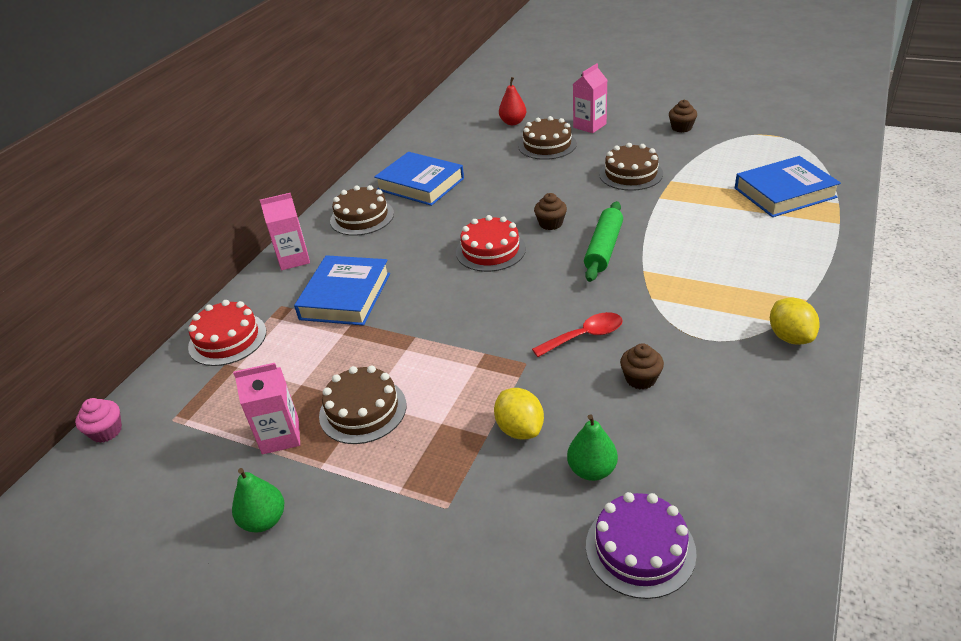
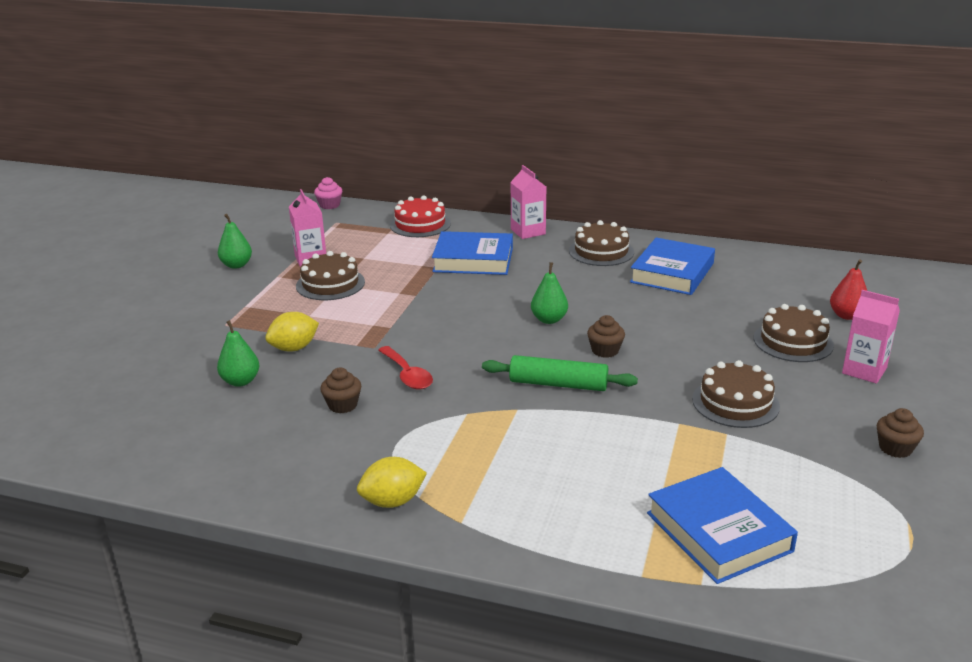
camera: 80 degrees right, 10 degrees down
red cake [456,215,526,272] -> green pear [531,262,568,324]
purple cake [586,492,697,599] -> none

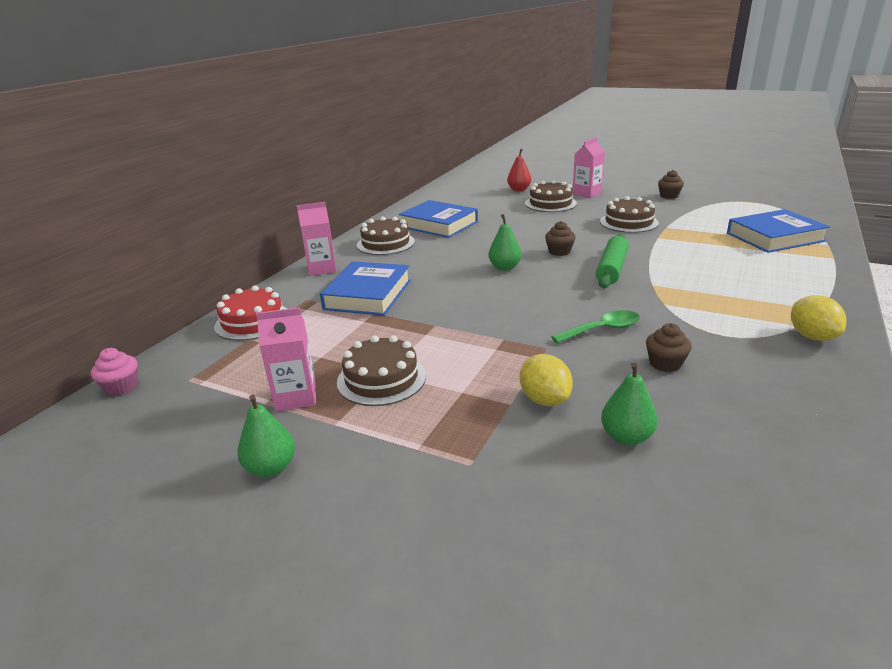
camera: 80 degrees left, 0 degrees up
red spoon [378,346,433,390] -> green spoon [551,310,640,343]

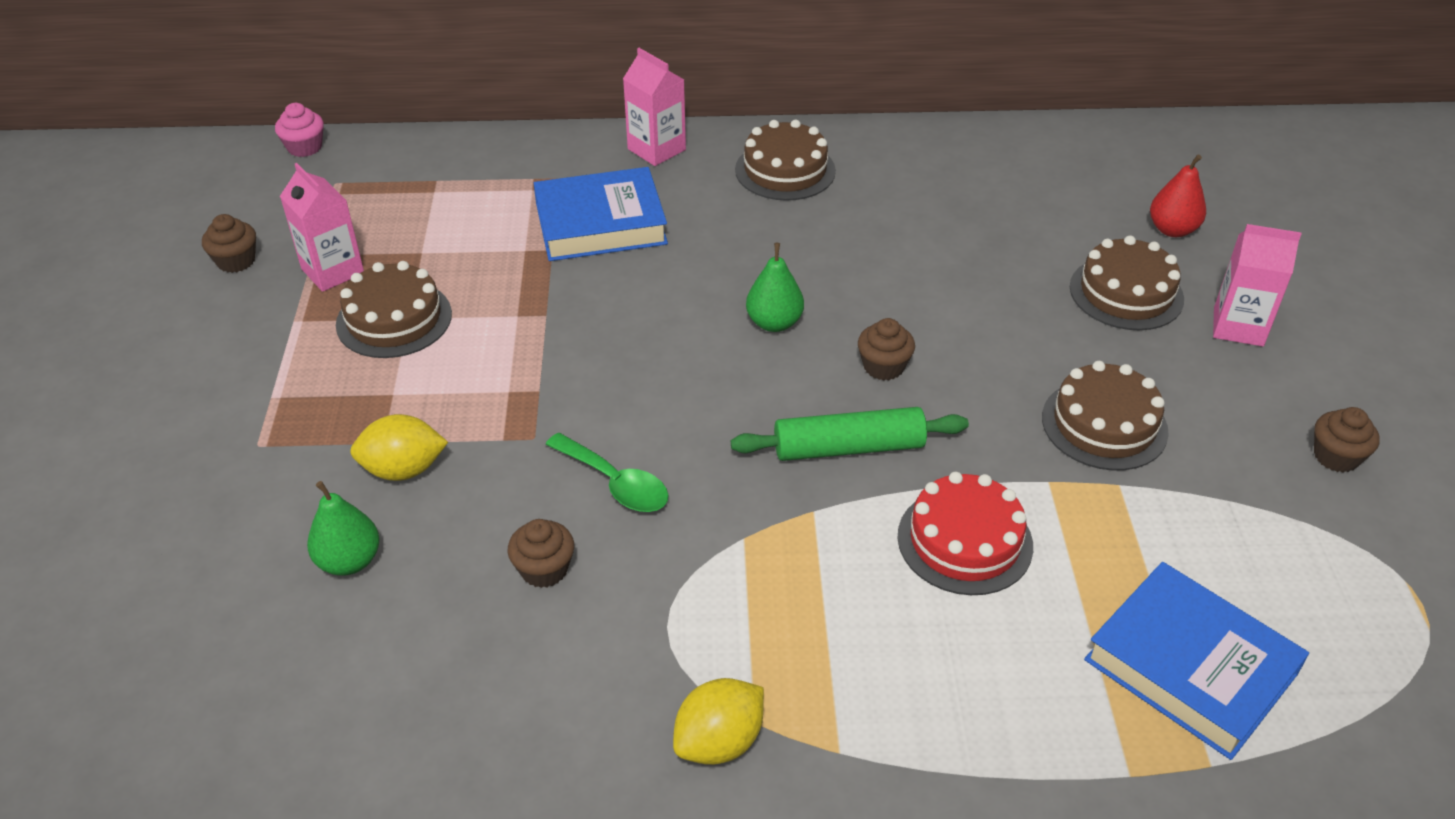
camera: 60 degrees right, 15 degrees up
red cake [214,286,287,341] -> red cake moved to [898,472,1033,595]
green pear [237,394,295,477] -> none
blue book [399,200,478,238] -> none
yellow lemon [519,354,573,406] -> yellow lemon turned 45 degrees clockwise [350,414,448,481]
none -> brown cupcake [202,214,256,273]

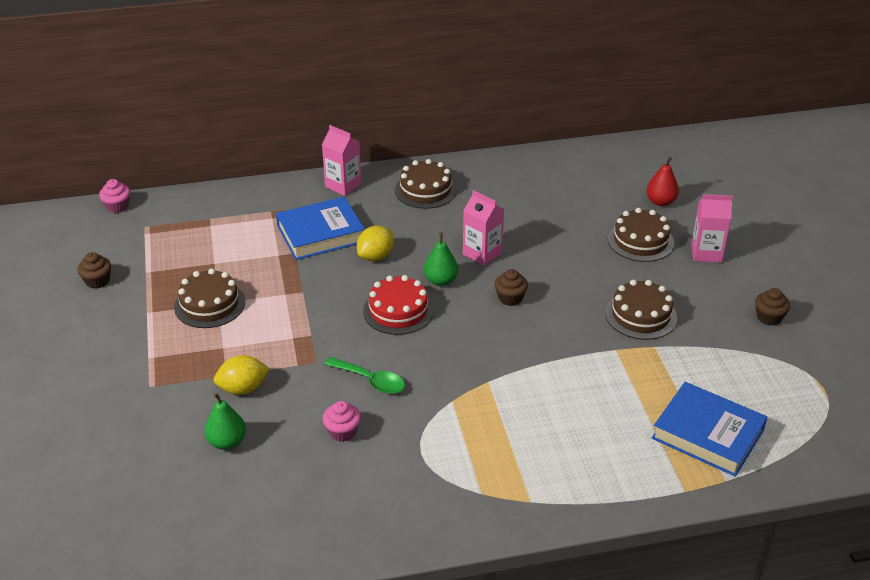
camera: 10 degrees left, 5 degrees down
pink carton [280,163,364,292] -> pink carton moved to [463,190,504,266]
brown cupcake [508,519,574,588] -> pink cupcake [323,401,361,442]
yellow lemon [673,678,764,765] -> yellow lemon moved to [357,226,394,261]
green rolling pin [731,407,969,461] -> none
red cake [898,472,1033,595] -> red cake moved to [363,275,434,335]

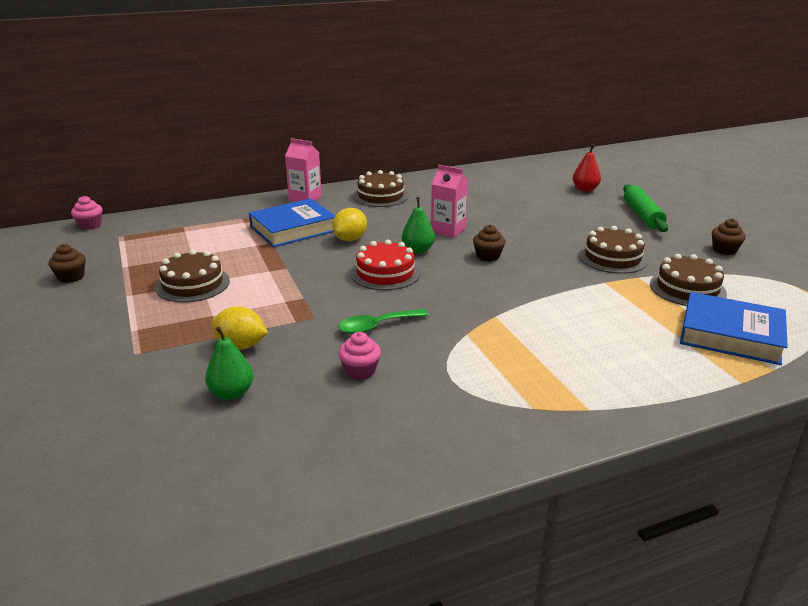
camera: 10 degrees left, 10 degrees down
yellow lemon [214,355,270,395] -> yellow lemon turned 45 degrees clockwise [211,306,268,350]
green spoon [324,357,405,394] -> green spoon turned 135 degrees clockwise [338,309,429,334]
brown cake [608,208,674,262] -> brown cake moved to [650,254,727,306]
pink carton [691,194,733,263] -> green rolling pin [623,184,668,232]

